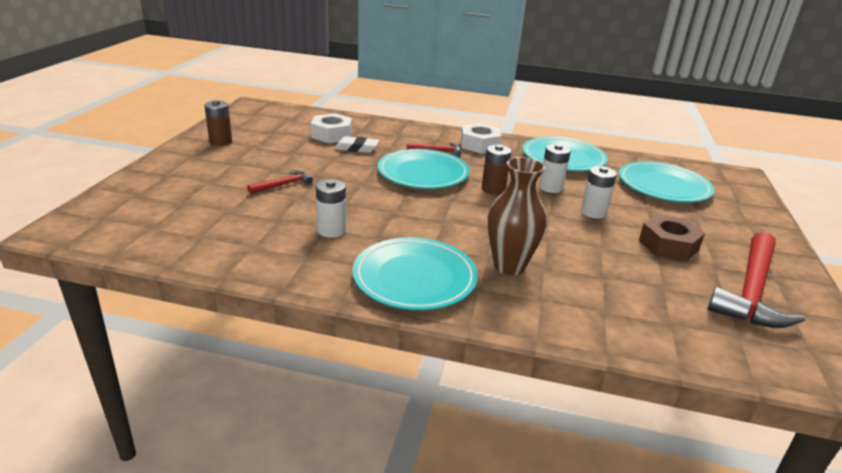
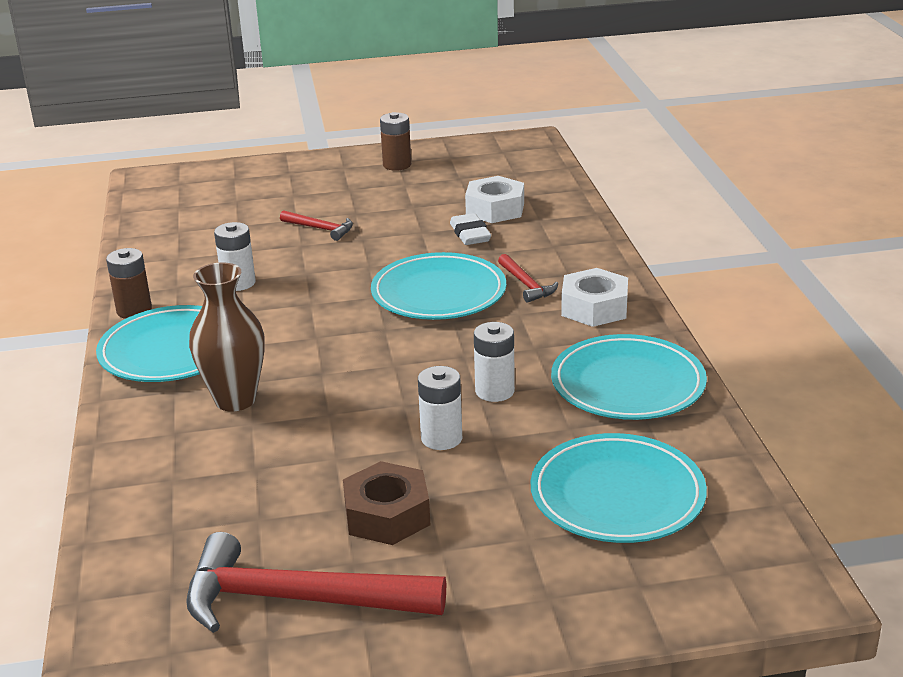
camera: 70 degrees right, 0 degrees up
brown battery [482,145,512,194] -> brown battery moved to [106,248,152,319]

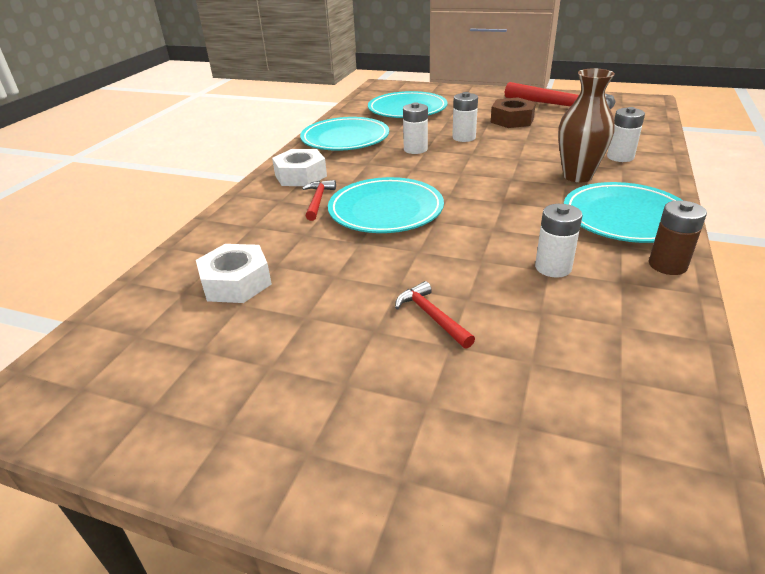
camera: 150 degrees left, 5 degrees up
brown battery [380,112,411,171] -> none
white eraser [450,213,491,245] -> none
none -> white battery [607,107,645,162]

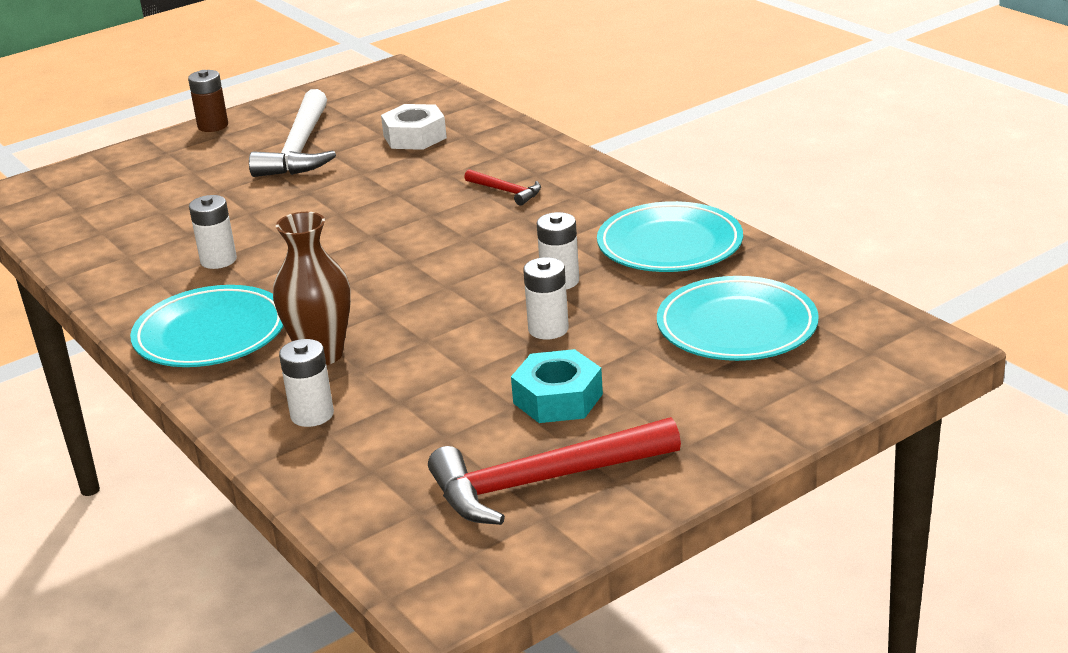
camera: 125 degrees right, 5 degrees down
white nut [272,149,327,186] -> none
turquoise plate [328,177,444,233] -> none
red hammer [395,281,475,349] -> none
brown nut [491,97,536,128] -> turquoise nut [511,349,603,423]
brown battery [649,200,707,275] -> brown battery moved to [188,70,228,132]
none -> white hammer [249,89,336,177]

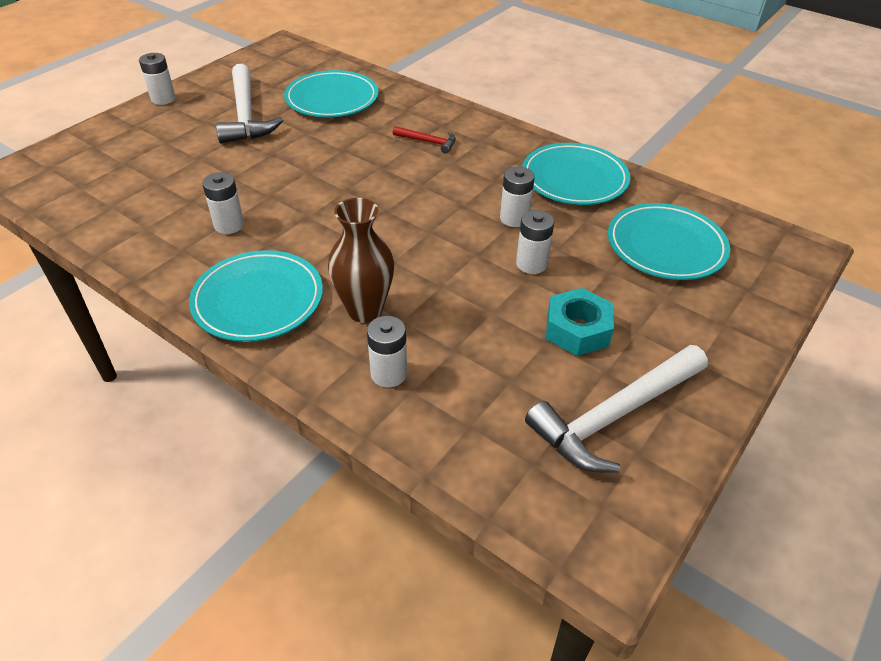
camera: 20 degrees left, 15 degrees up
brown battery [188,70,228,132] -> white battery [139,53,176,105]
white nut [381,104,447,150] -> turquoise plate [284,70,378,117]
red hammer [428,417,681,525] -> white hammer [525,345,708,473]

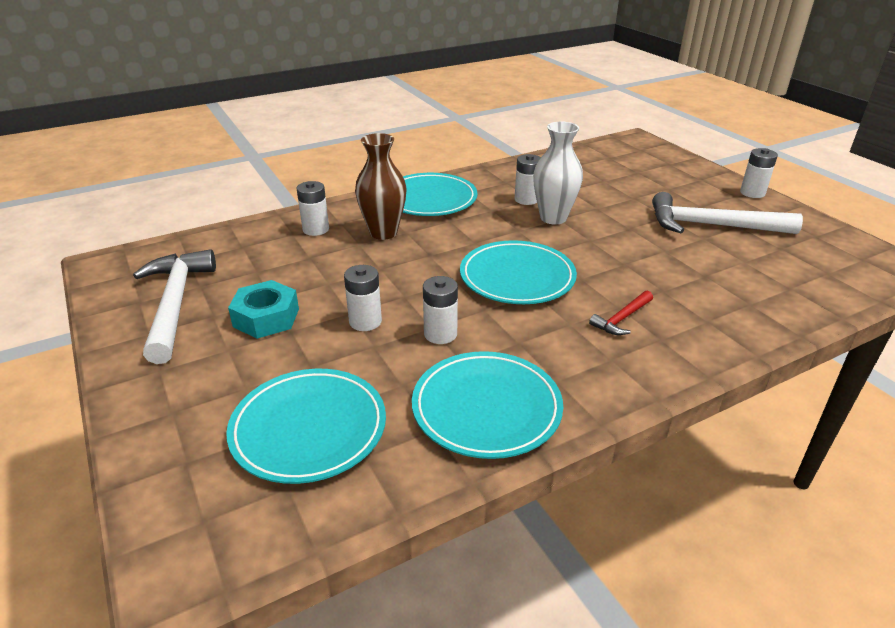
camera: 115 degrees right, 10 degrees down
turquoise plate [284,70,378,117] -> turquoise plate moved to [460,240,577,304]
none -> white vase [533,122,583,224]

